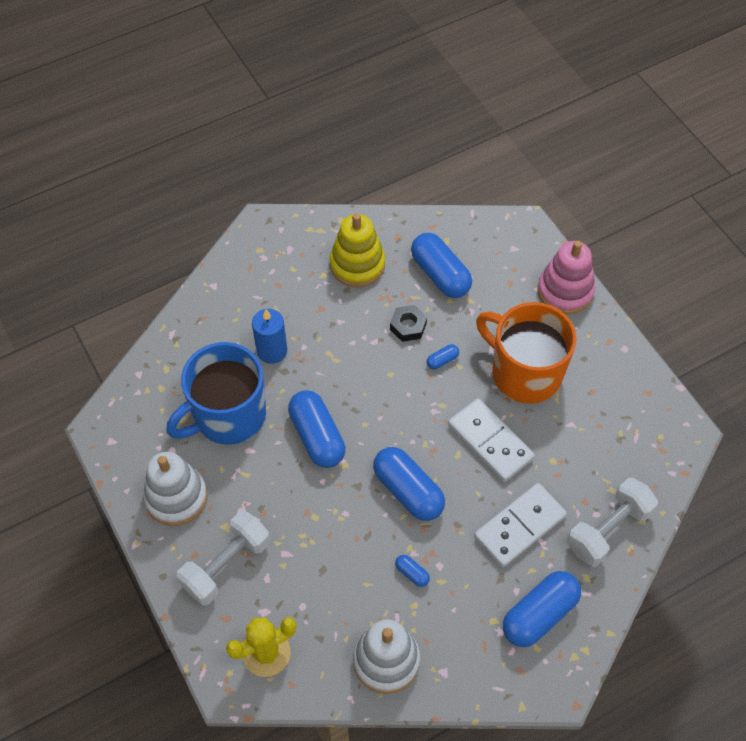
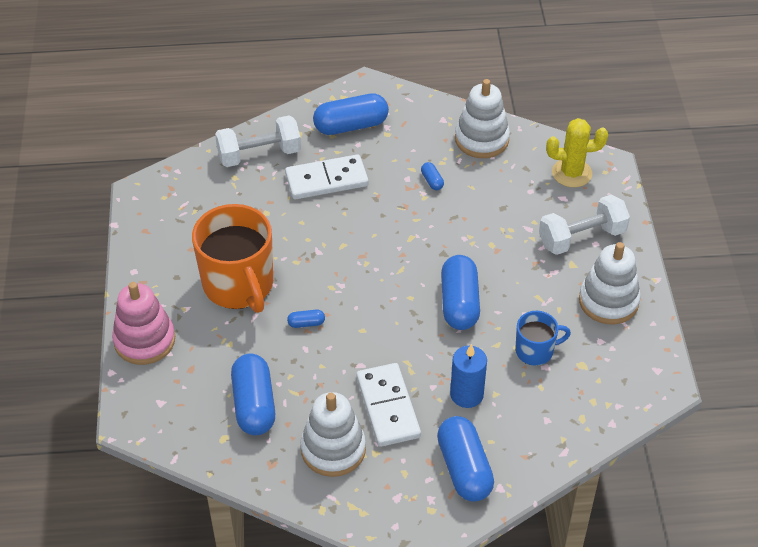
camera: 155 degrees left, 10 degrees down
blue mug [166,342,266,445] -> blue mug [515,311,571,366], size x0.51
yellow stacking toy [330,213,385,287] -> white stacking toy [300,392,366,477]
blue capsule [373,447,445,521] -> blue capsule moved to [437,416,494,502]
black nut [390,305,427,342] -> none
white domino [448,398,535,482] -> white domino moved to [356,363,421,447]

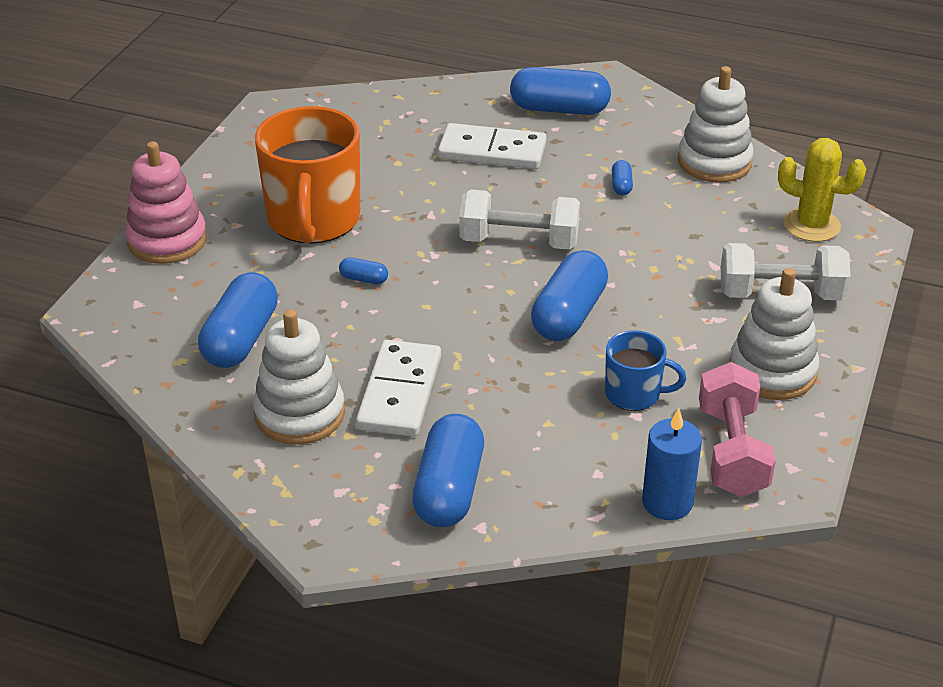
camera: 25 degrees right, 10 degrees down
white dumbbell [215,115,301,167] -> white dumbbell moved to [459,190,580,250]
blue candle [450,344,487,408] -> blue candle moved to [642,408,702,520]
none -> pink dumbbell [699,362,776,497]

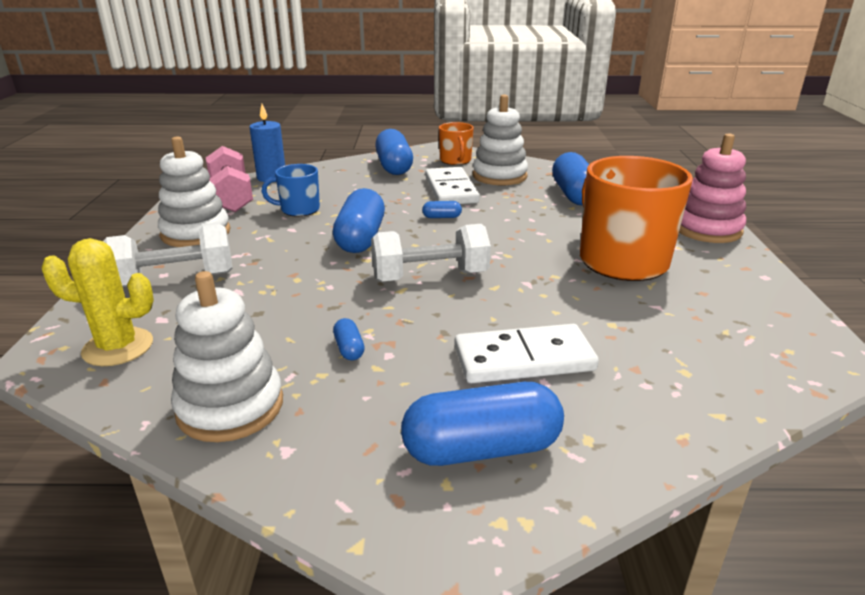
camera: 160 degrees right, 10 degrees down
blue capsule [339,257,388,284] -> blue capsule moved to [422,201,462,218]
none -> orange mug [439,122,474,165]

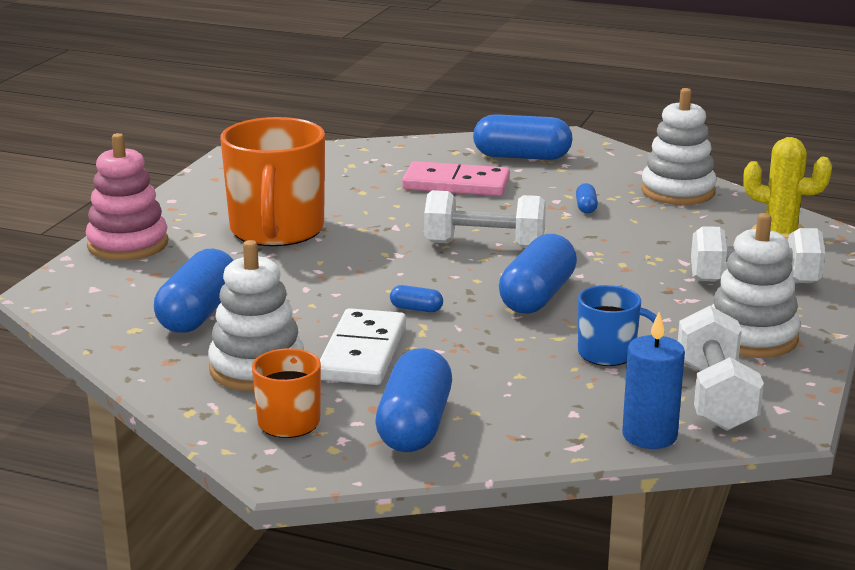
camera: 160 degrees left, 5 degrees down
pink dumbbell [206,146,253,212] -> white dumbbell [678,306,764,431]
white domino [454,324,599,383] -> pink domino [402,161,510,196]

